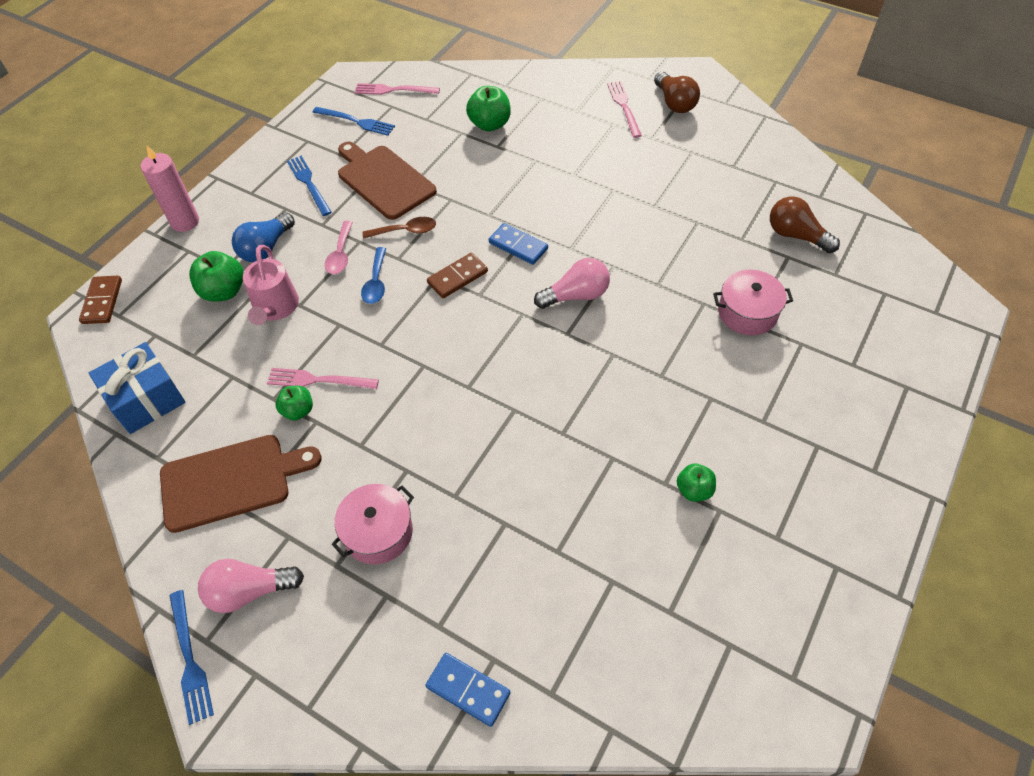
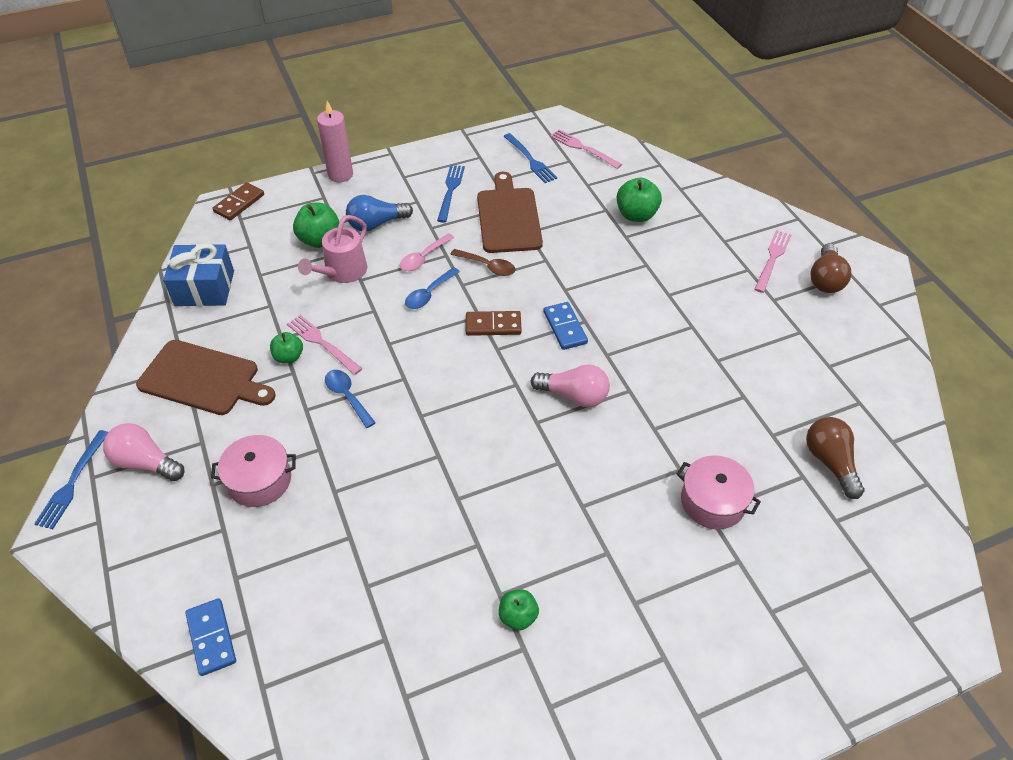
camera: 35 degrees right, 5 degrees down
none -> blue spoon [325,370,376,428]

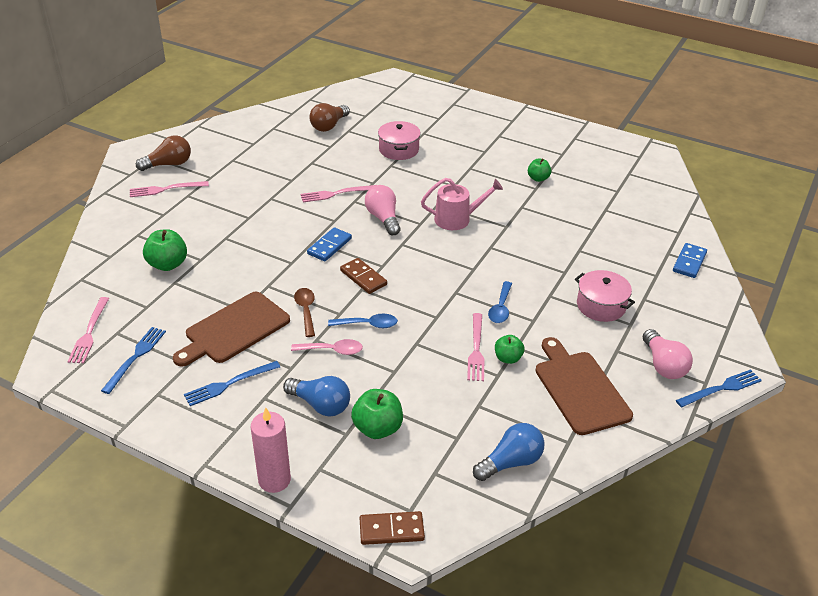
camera: 130 degrees left, 10 degrees down
blue gift [163,244,234,306] -> blue light bulb [473,423,544,481]
pink watering can [298,215,367,283] -> pink watering can moved to [421,178,503,230]
none -> pink fork [301,185,376,202]

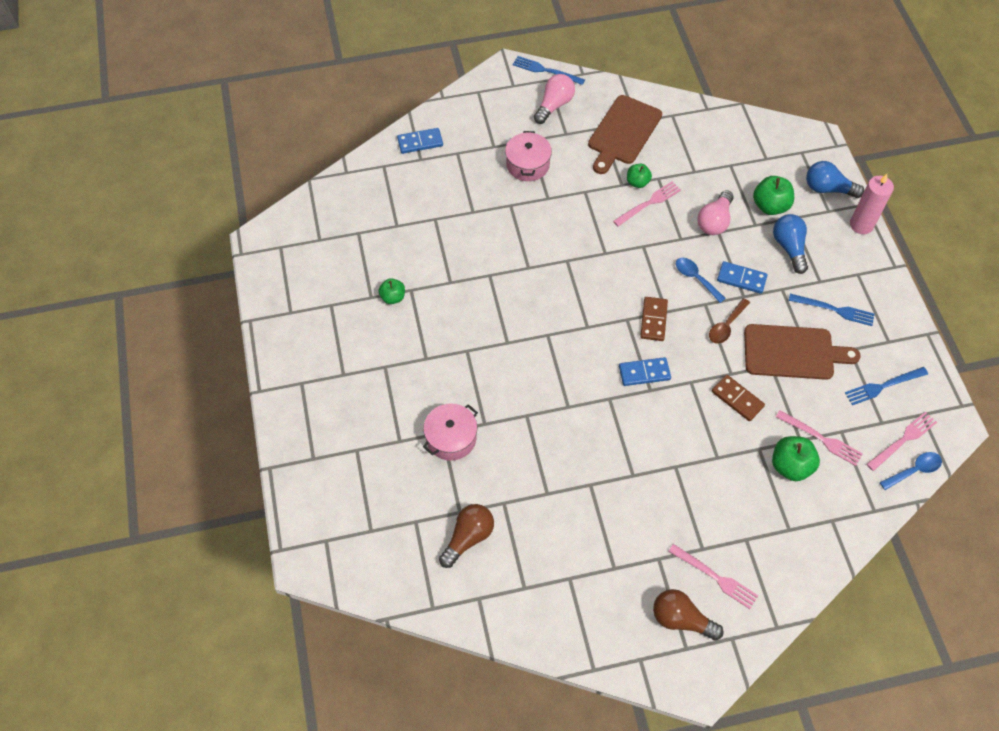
camera: 130 degrees left, 20 degrees up
pink spoon [291,339,363,355] -> blue domino [717,261,767,294]
pink fork [301,185,376,202] -> pink fork moved to [776,410,863,466]
brown light bulb [310,103,350,132] -> brown light bulb turned 45 degrees counterclockwise [439,504,494,568]
brown domino [360,511,425,545] -> brown domino moved to [712,375,765,421]
pink light bulb [365,185,400,235] -> pink light bulb moved to [698,190,734,235]
pink watering can [421,178,503,230] -> none
blue light bulb [473,423,544,481] -> blue light bulb moved to [806,161,864,198]
blue spoon [488,281,512,323] -> blue spoon moved to [880,452,942,490]

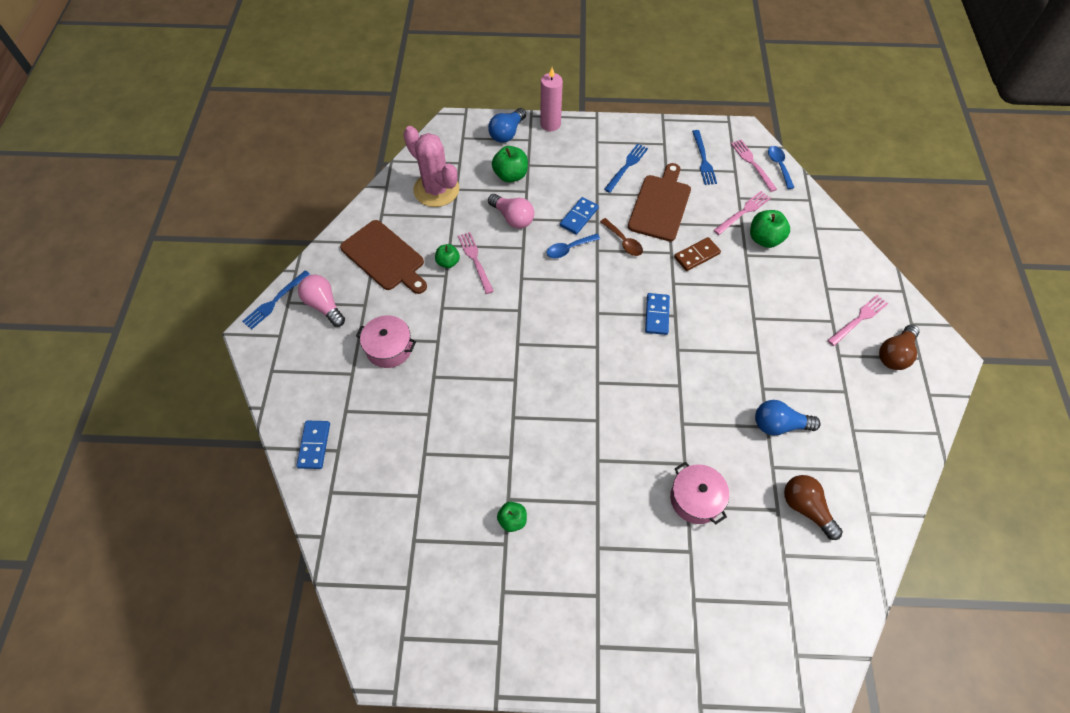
camera: 75 degrees left, 0 degrees up
brown domino [640,297,668,341] -> none
blue light bulb [773,214,808,274] -> blue light bulb moved to [755,400,821,436]
none -> pink cactus [403,126,459,207]

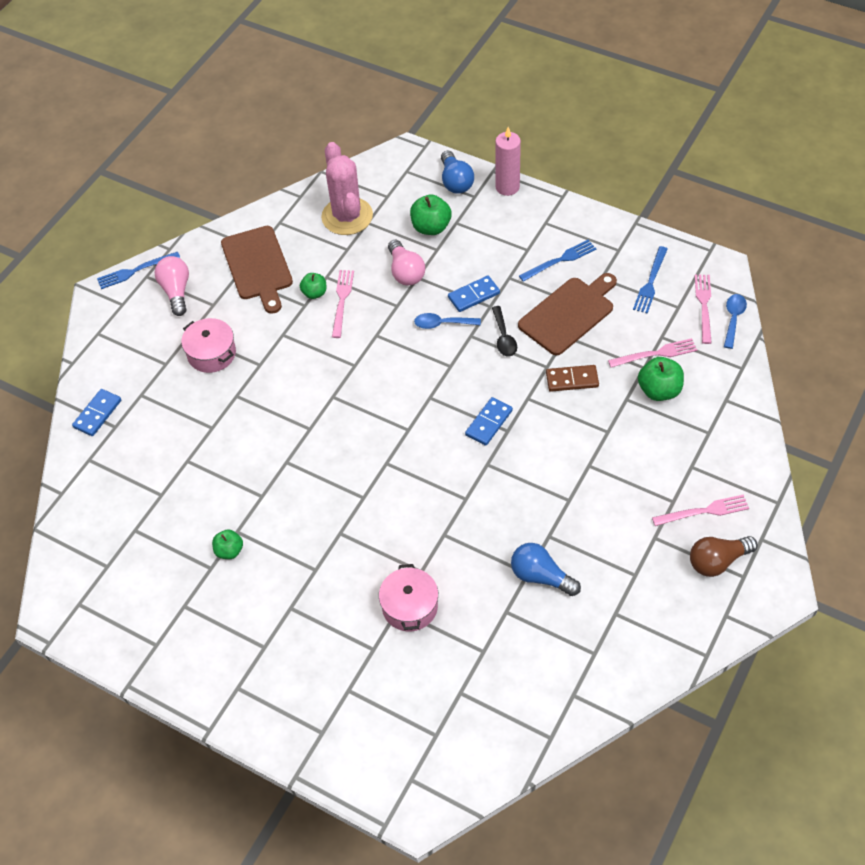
camera: 30 degrees right, 5 degrees down
blue light bulb [488,108,526,143] -> blue light bulb turned 75 degrees counterclockwise [441,150,474,194]
brown spoon [600,218,643,256] -> black spoon [492,306,517,356]
brown light bulb [784,475,843,540] -> none

